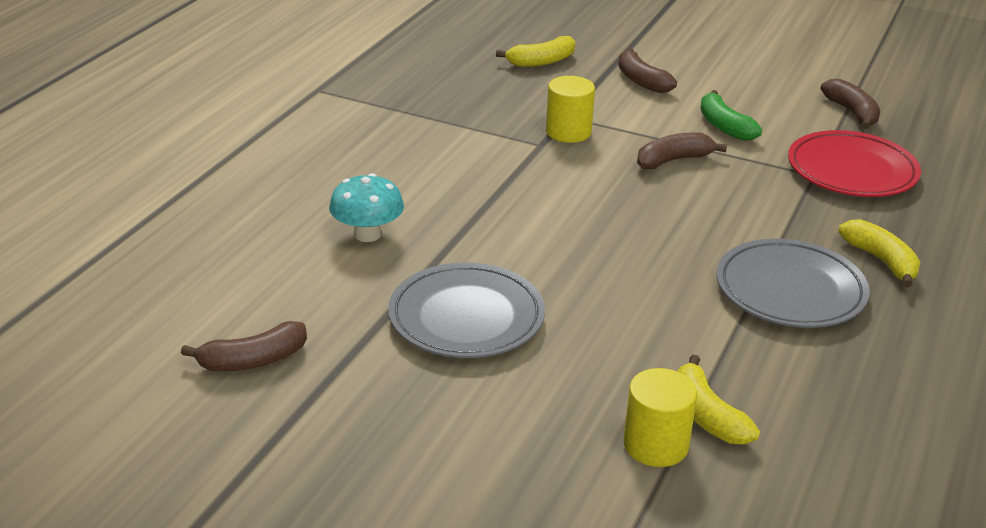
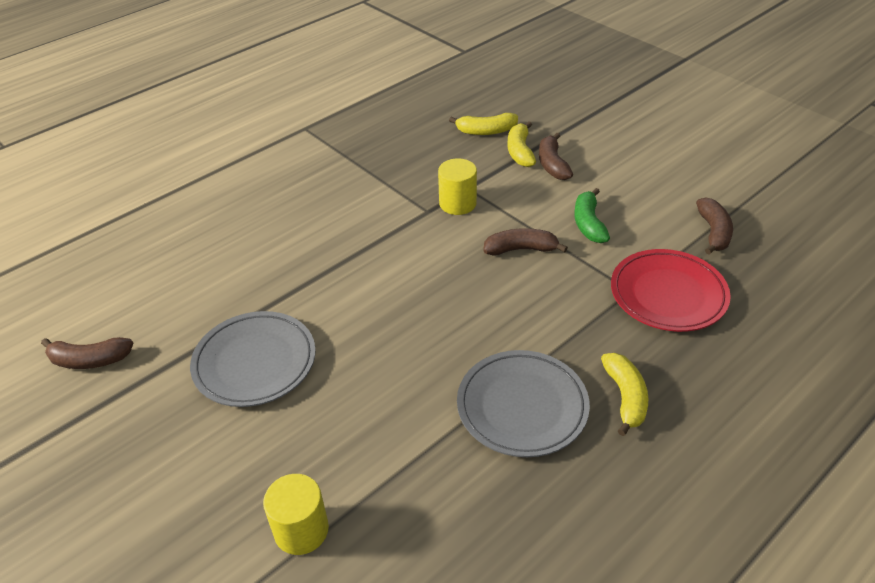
camera: 25 degrees right, 10 degrees up
turquoise mushroom [329,173,404,242] -> none
yellow banana [677,355,760,445] -> yellow banana moved to [507,121,536,167]

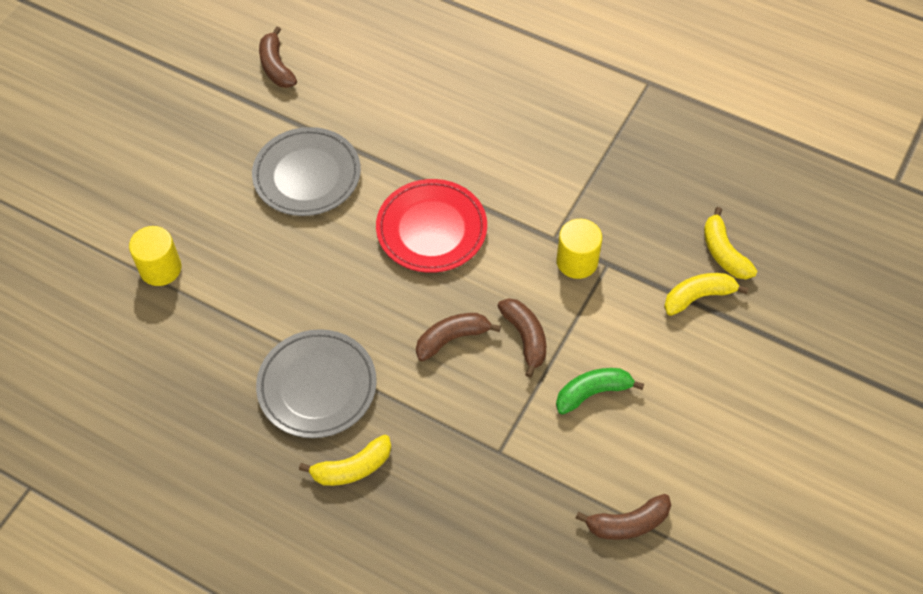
camera: 70 degrees right, 15 degrees up
brown banana [539,133,573,180] -> brown banana moved to [416,313,501,361]
red plate [611,249,731,332] -> red plate moved to [376,179,487,273]

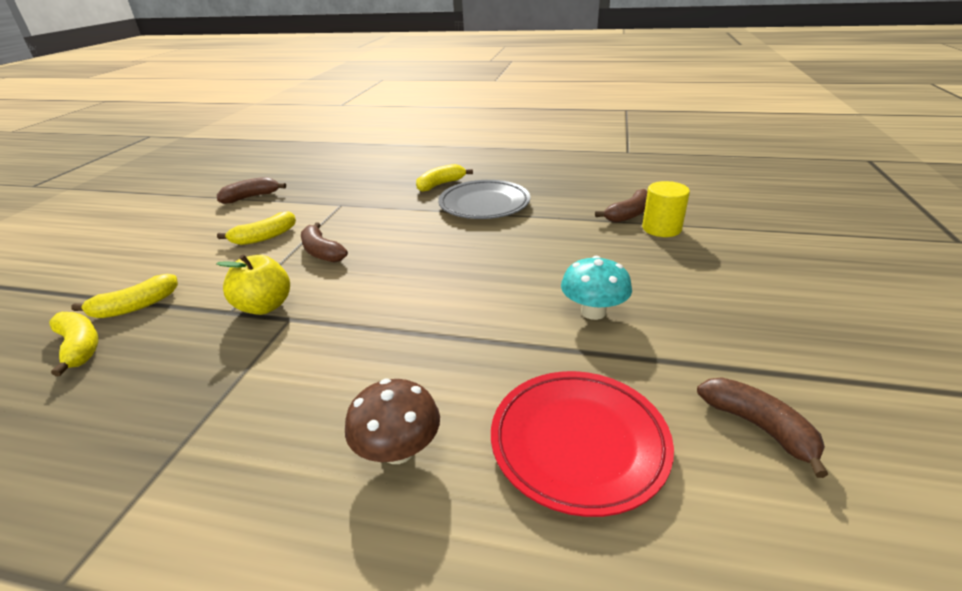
camera: 165 degrees right, 25 degrees down
grey plate [252,127,361,216] -> turquoise mushroom [561,256,632,320]
red plate [376,179,487,273] -> red plate moved to [491,371,674,517]
brown banana [416,313,501,361] -> brown banana moved to [595,189,647,223]
yellow cylinder [556,219,602,279] -> yellow apple [216,254,290,315]
green banana [556,368,644,415] -> yellow banana [217,211,296,245]
none -> brown mushroom [345,379,440,464]

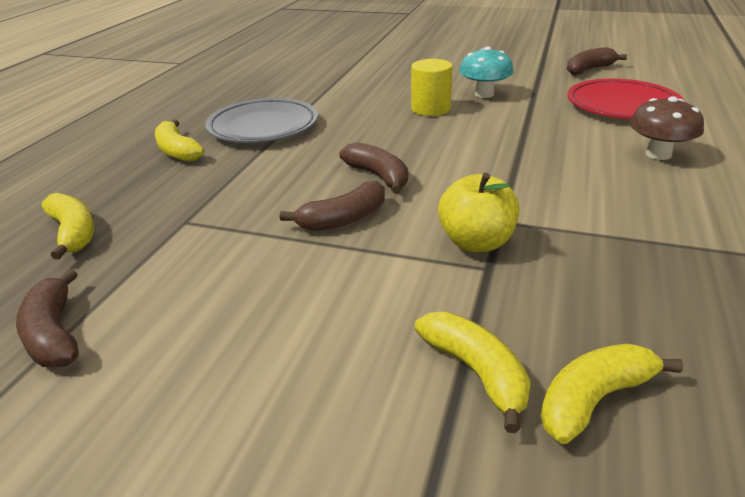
camera: 85 degrees left, 0 degrees up
yellow banana [217,211,296,245] -> yellow banana moved to [41,193,94,260]
brown banana [595,189,647,223] -> brown banana moved to [339,142,408,193]
yellow cylinder [642,181,690,237] -> yellow cylinder moved to [411,59,453,116]

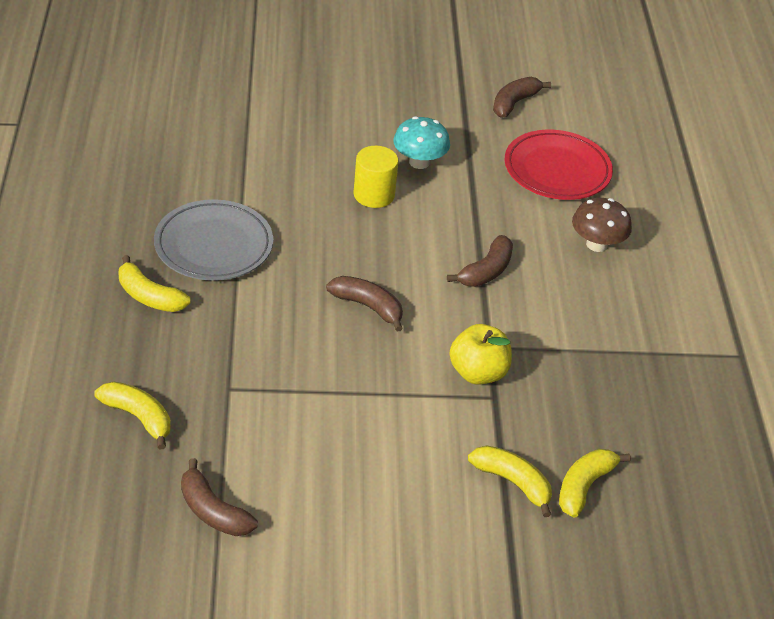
camera: 25 degrees left, 10 degrees up
brown banana [280,181,385,231] -> brown banana moved to [447,235,513,287]

